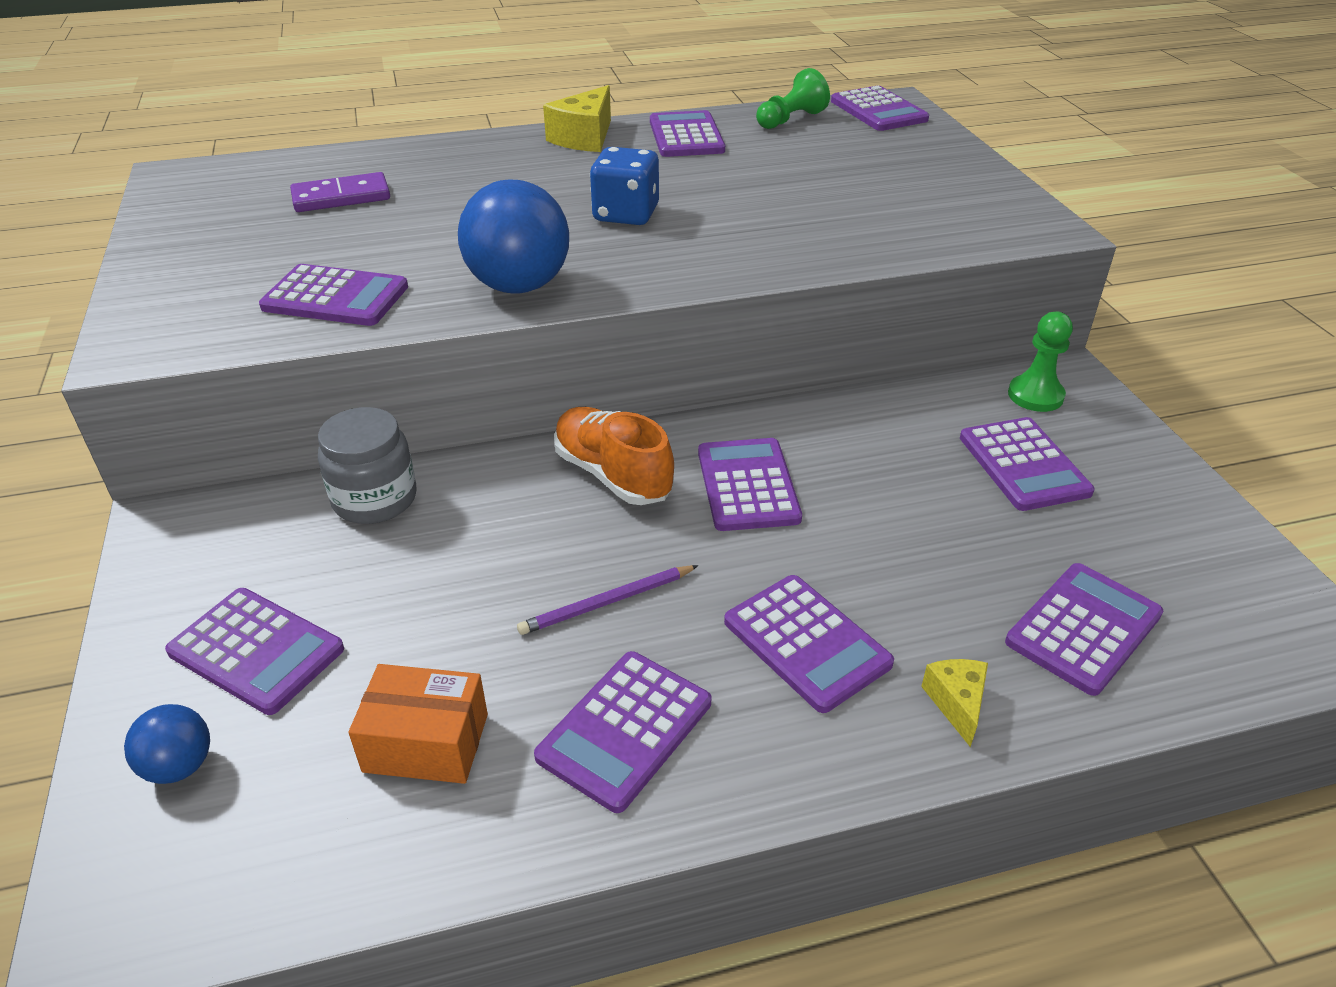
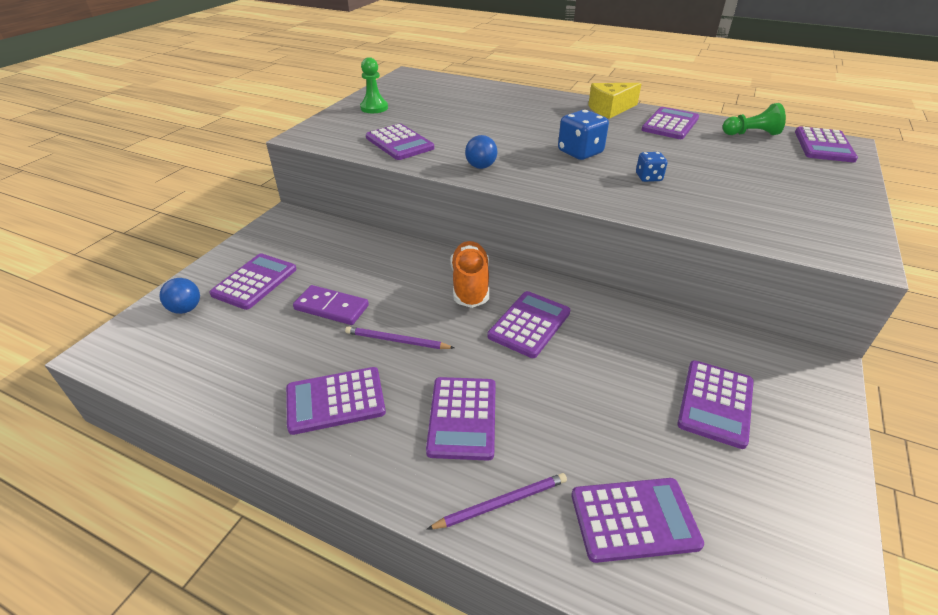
camera: 40 degrees right, 0 degrees up
purple calculator [165,588,344,715] -> purple calculator turned 135 degrees counterclockwise [209,254,297,310]
purple domino [290,172,390,212] -> purple domino moved to [293,285,369,325]
grey jar [318,407,416,524] -> none
orange box [348,664,488,784] -> none
blue ball [458,180,569,293] -> blue ball [465,135,497,169], size x0.52
yellow cheese [921,659,988,747] -> purple pencil [427,473,567,529]
green pawn [1008,312,1073,412] -> green pawn moved to [360,57,388,113]
none -> blue dice [636,152,667,182]

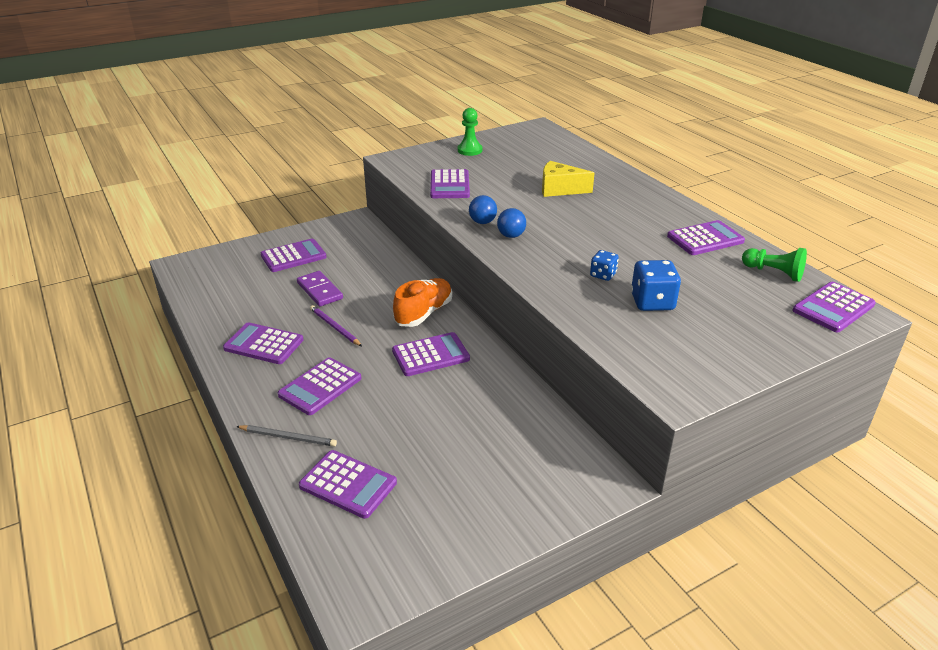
camera: 35 degrees right, 5 degrees down
blue ball [159,278,200,314] -> blue ball moved to [497,208,526,238]
purple pencil [427,473,567,529] -> grey pencil [236,425,337,446]
blue dice [558,110,609,160] -> blue dice moved to [631,260,681,311]
yellow cheese [588,83,642,119] -> yellow cheese moved to [542,161,595,197]
purple calculator [677,360,754,449] -> none

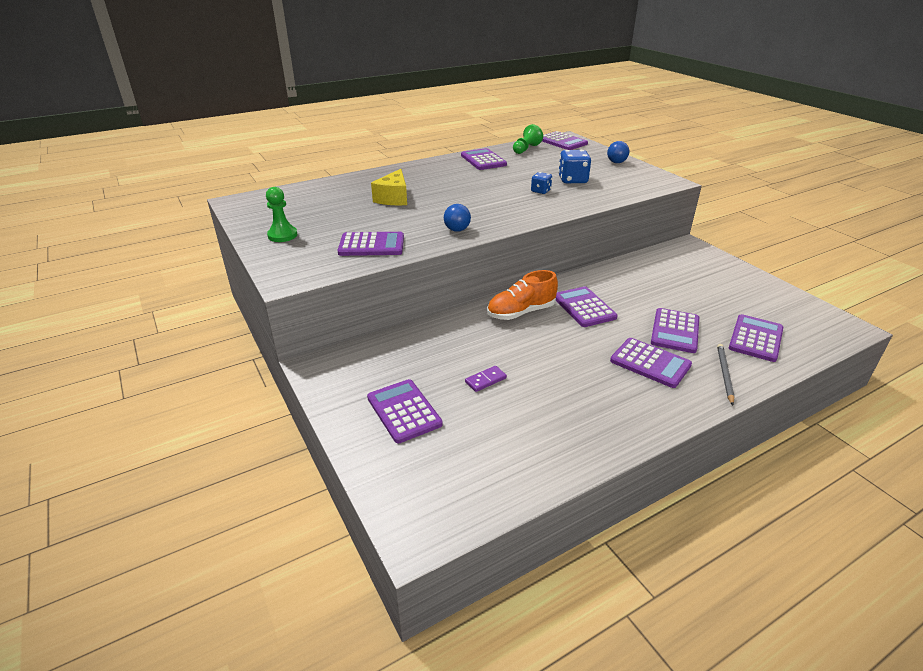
camera: 90 degrees left, 0 degrees up
purple calculator [223,322,303,364] -> purple calculator moved to [651,308,699,353]
purple domino [297,271,343,306] -> purple domino [465,366,507,392], size x0.63
purple pencil [310,305,362,346] -> none
orange shoe [393,278,452,327] -> orange shoe turned 60 degrees counterclockwise [487,270,558,320]
blue ball [497,208,526,238] -> blue ball moved to [607,141,629,163]

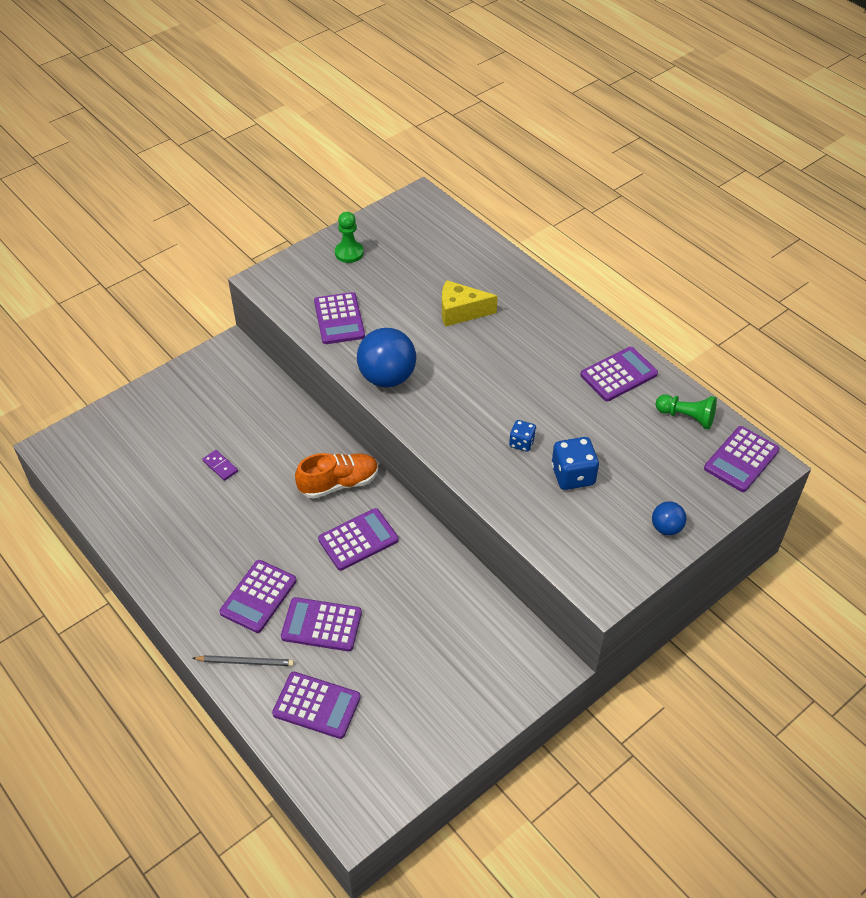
camera: 80 degrees right, 15 degrees up
purple calculator [367,379,443,443] -> none
blue ball [444,204,471,232] -> blue ball [357,328,416,387], size x1.94
orange shoe [487,270,558,320] -> orange shoe turned 105 degrees clockwise [295,453,378,499]

